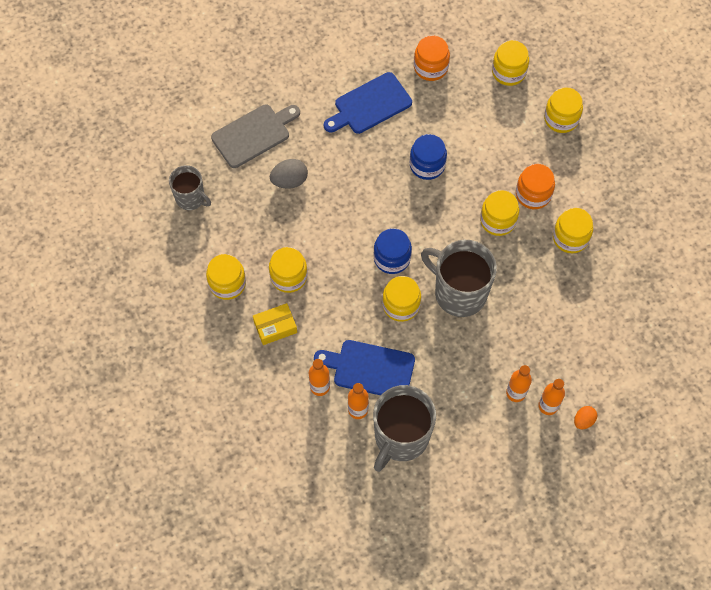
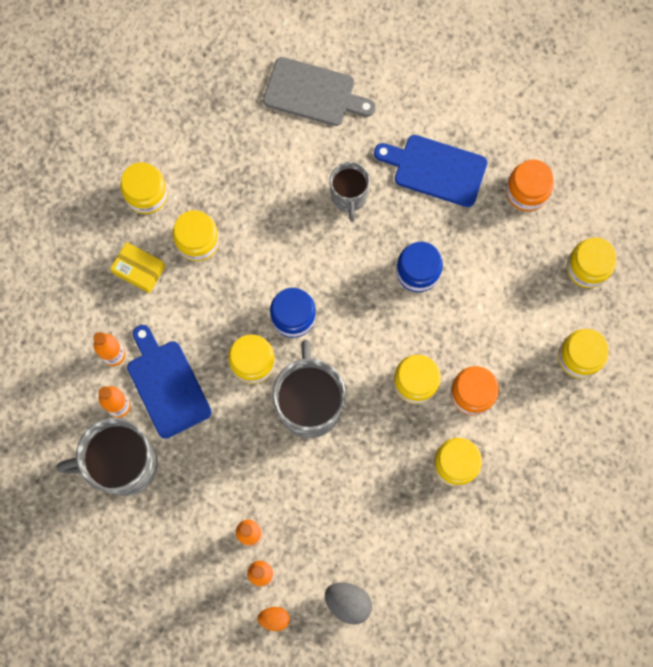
camera: 50 degrees right, 10 degrees up
grey mug [169,165,211,210] -> grey mug moved to [330,162,370,222]
grey egg [270,159,308,189] -> grey egg moved to [325,583,372,624]

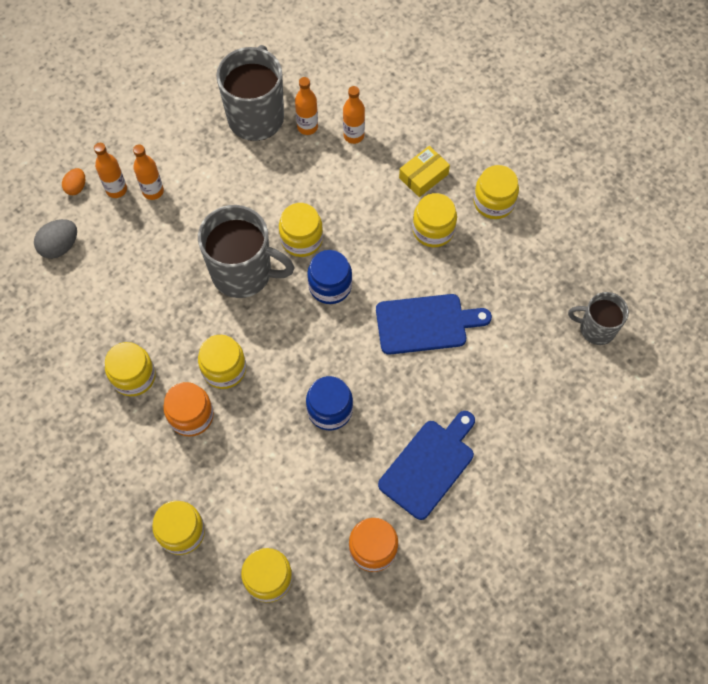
camera: 110 degrees right, 10 degrees down
blue cutting board [127,325,212,439] -> blue cutting board moved to [376,294,492,355]
grey cutting board [263,57,376,126] -> none
grey mug [330,162,370,222] -> grey mug moved to [568,292,629,345]

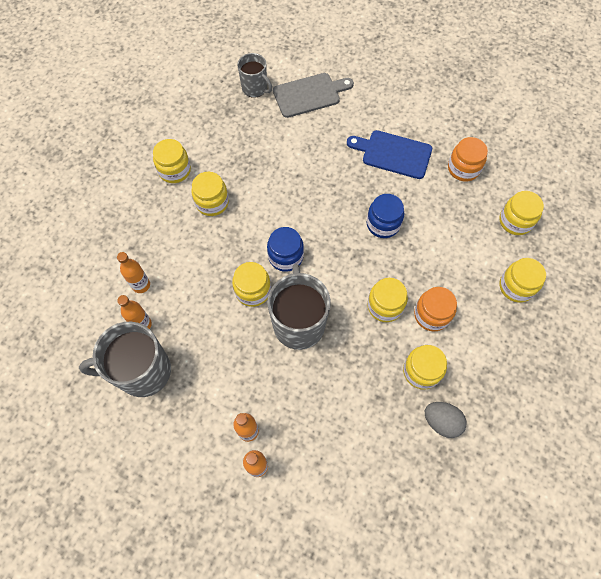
camera: 110 degrees left, 0 degrees up
grey egg [34,219,77,259] -> grey egg moved to [425,402,467,438]
orange egg [62,168,85,195] -> none
blue cutting board [376,294,492,355] -> none
yellow box [399,146,450,197] -> none
grey mug [568,292,629,345] -> grey mug turned 45 degrees counterclockwise [237,53,272,98]
none -> grey cutting board [273,73,354,118]

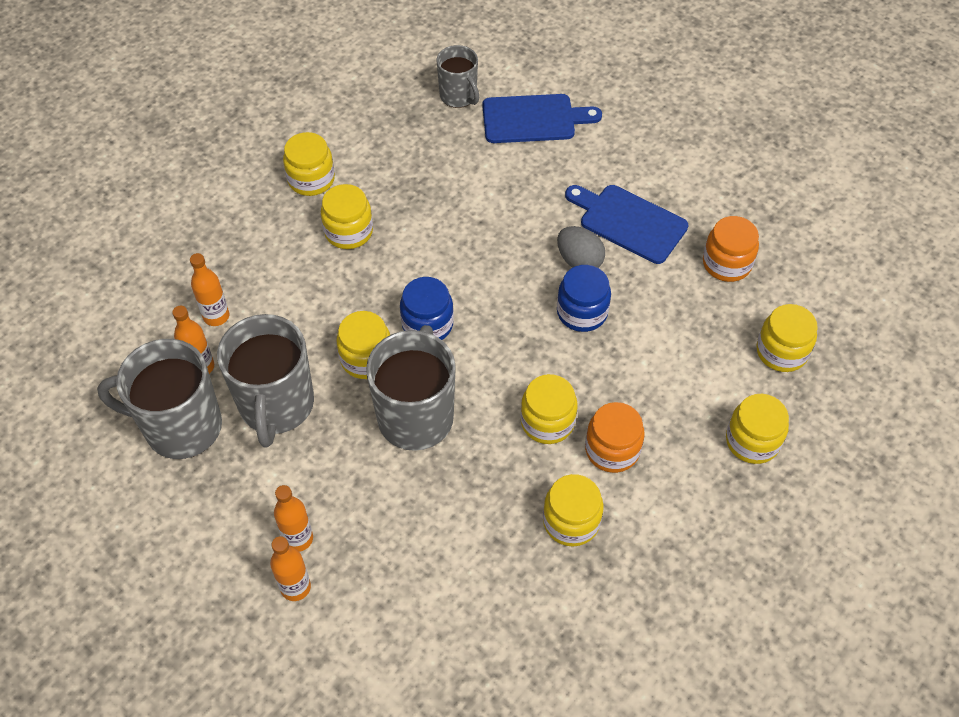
camera: 15 degrees right, 10 degrees down
grey cutting board [273,73,354,118] -> blue cutting board [482,94,602,143]
grey egg [425,402,467,438] -> grey egg moved to [557,226,605,268]
none -> grey mug [217,314,314,447]

